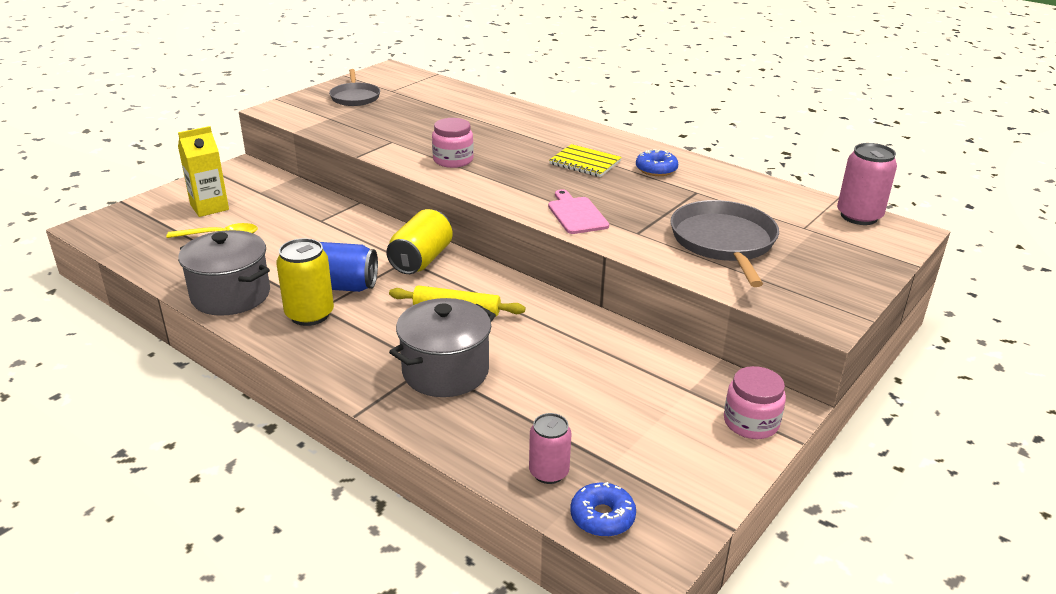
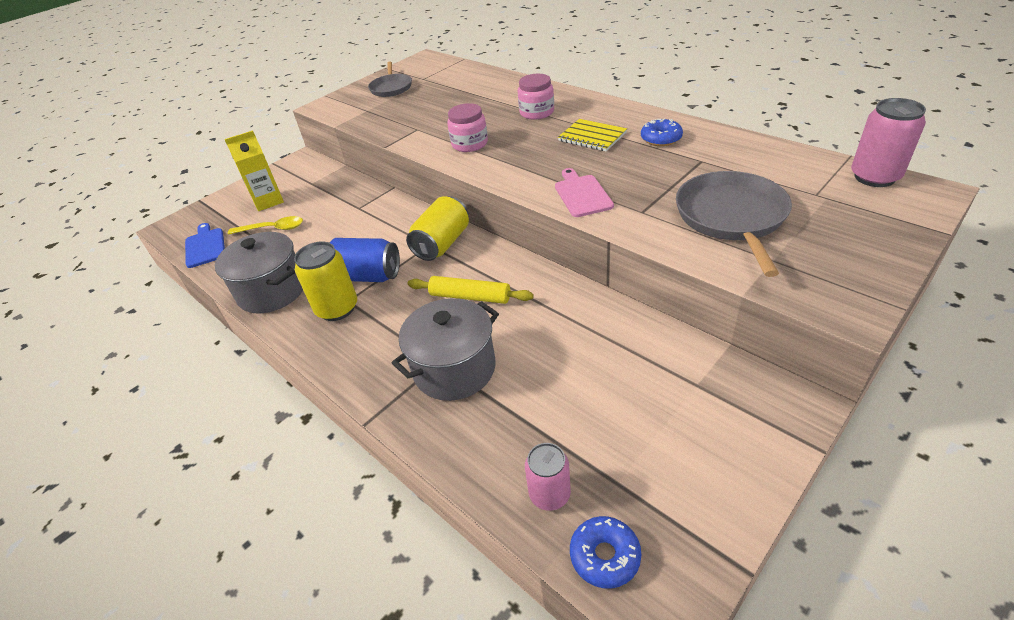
camera: 10 degrees right, 10 degrees up
pink jar [724,366,786,439] -> pink jar moved to [518,74,554,120]
none -> blue cutting board [185,223,225,268]

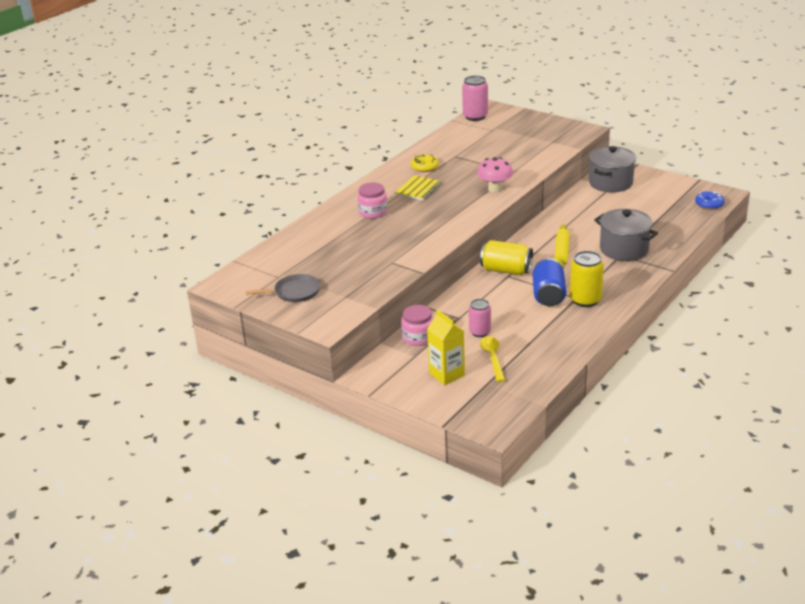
camera: 100 degrees left, 10 degrees down
blue cutting board [185,223,225,268] -> none
grey pot [215,232,303,314] -> grey pot moved to [589,146,636,192]
pink jar [447,103,488,152] -> pink jar moved to [401,305,434,346]
pink can [525,443,571,511] -> pink can moved to [469,299,491,337]
pink cutting board [555,168,614,217] -> pink mushroom [477,157,513,192]
blue donut [641,119,683,146] -> yellow donut [411,154,439,172]
grey pan [676,171,792,277] -> none

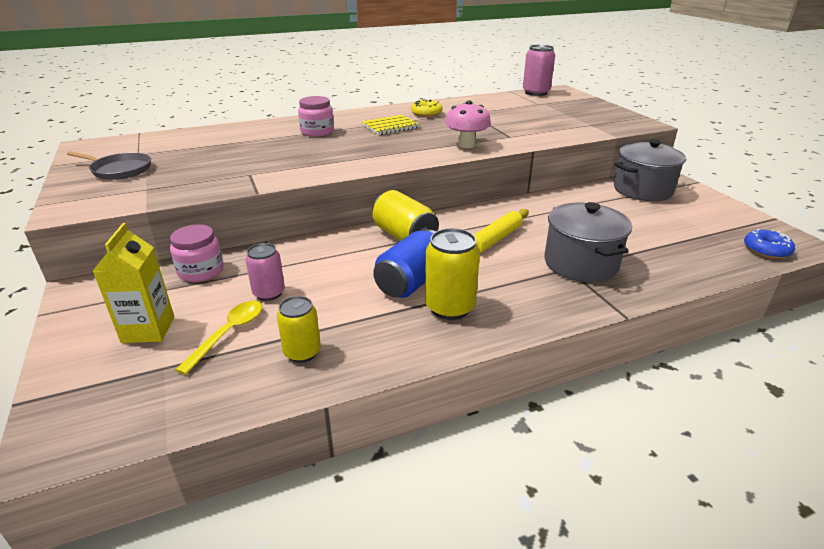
camera: 30 degrees right, 0 degrees up
none -> yellow can [277,296,321,363]

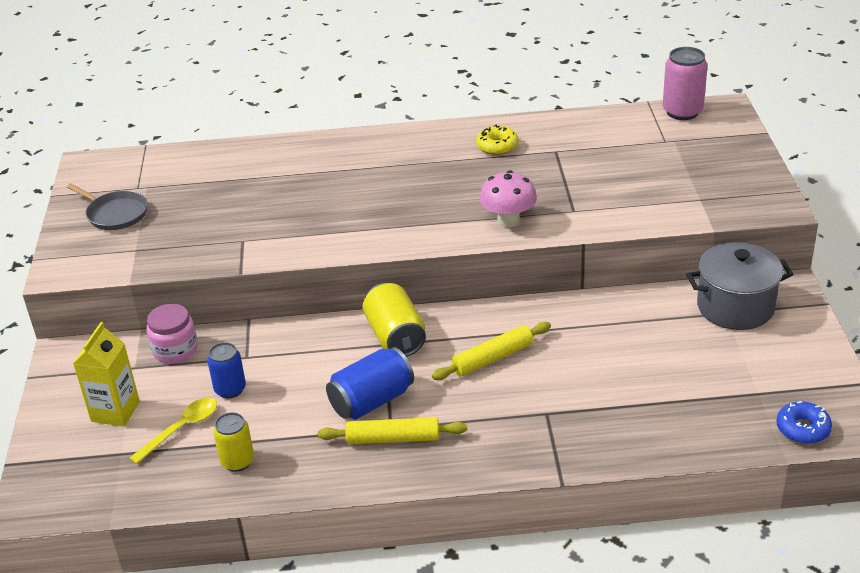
camera: 20 degrees right, 5 degrees up
pink can [245,243,285,301] -> blue can [207,342,246,399]
pink jar [298,96,334,137] -> none
yellow notebook [362,115,420,135] -> none
yellow can [425,228,480,320] -> yellow rolling pin [318,417,467,444]
grey pot [544,202,632,282] -> none

